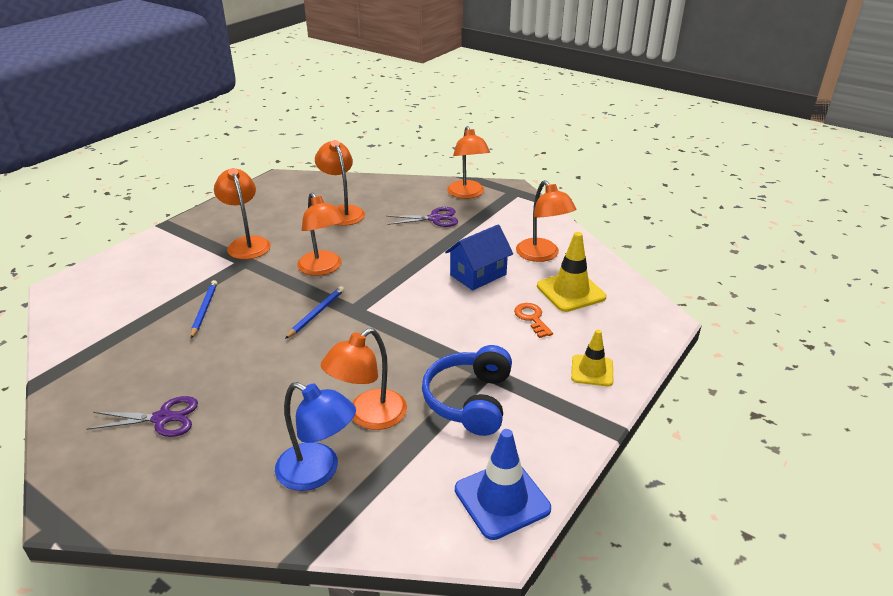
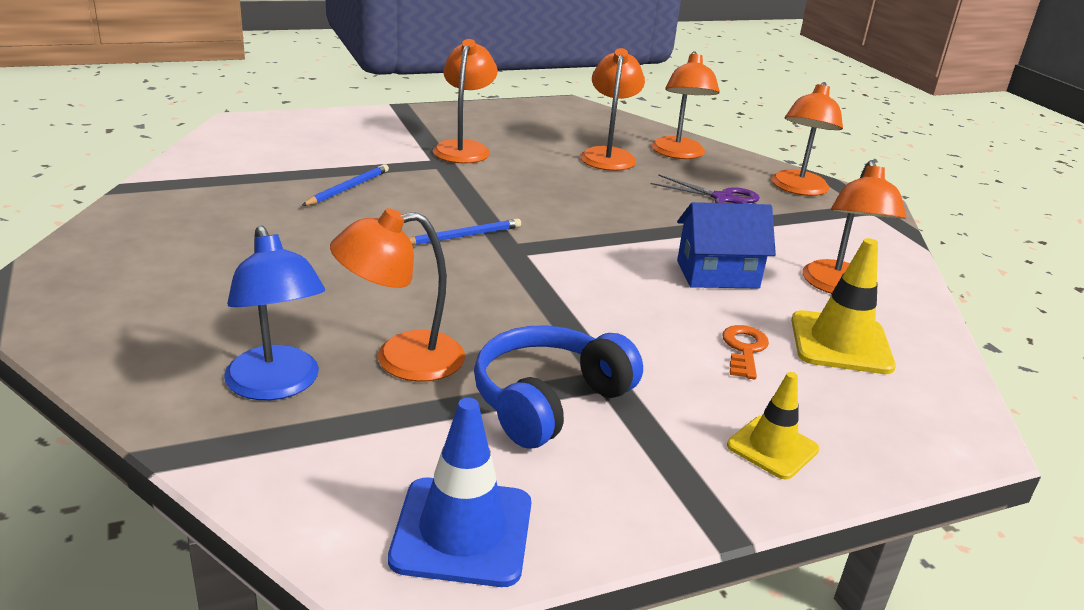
camera: 30 degrees right, 5 degrees down
purple scissors [87,396,198,437] -> none
orange lamp [297,192,345,276] -> orange lamp moved to [651,51,720,159]

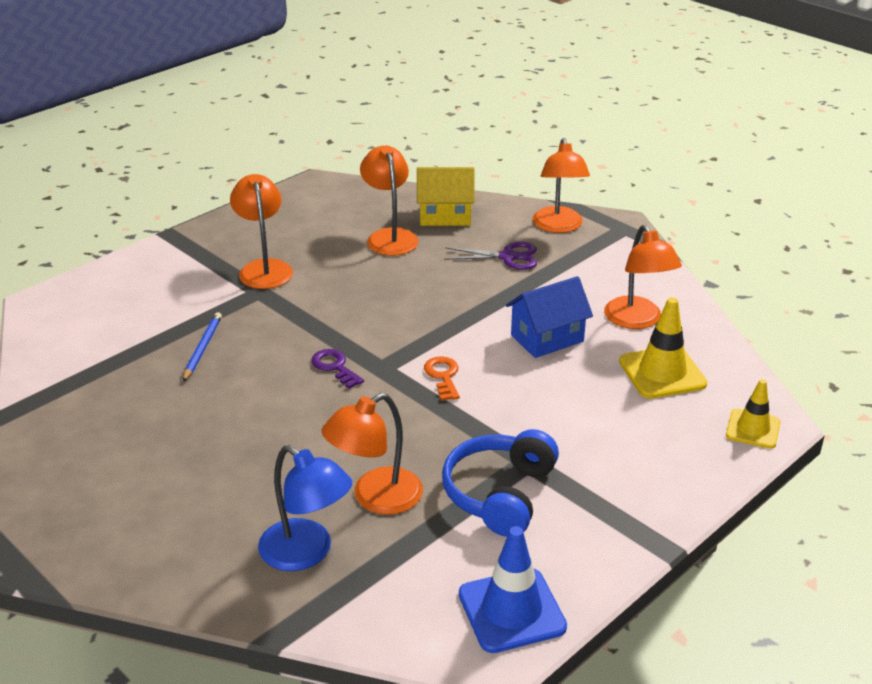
camera: 20 degrees left, 5 degrees up
blue pencil [409,219,521,245] -> purple key [312,349,364,389]
orange lamp [651,51,720,159] -> yellow house [417,167,475,226]
orange key [722,325,769,379] -> orange key moved to [424,356,460,401]
yellow traffic cone [727,372,819,480] -> yellow traffic cone moved to [726,379,780,449]

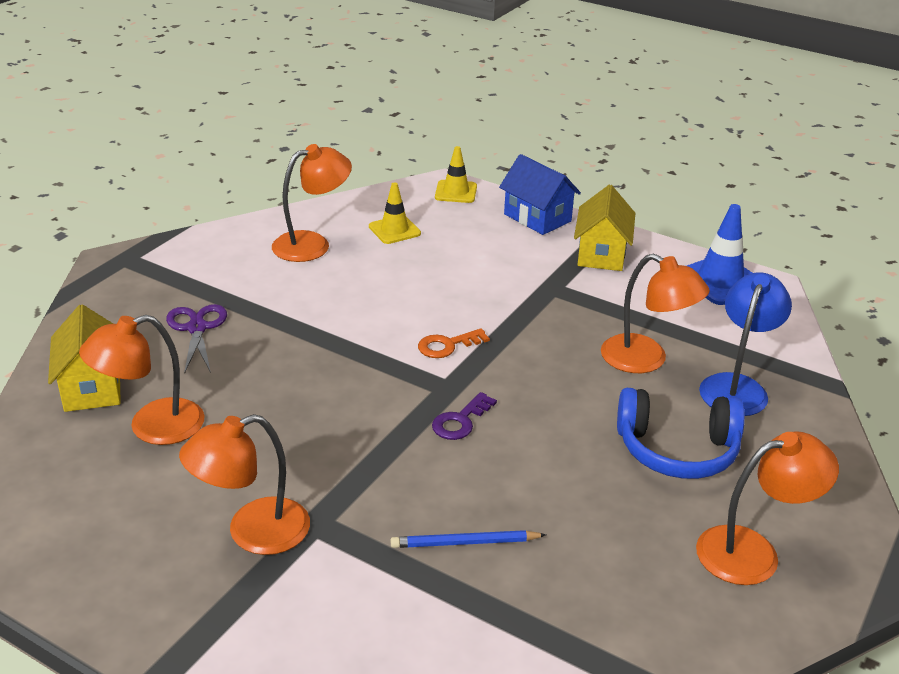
camera: 105 degrees left, 0 degrees up
blue headphones [442,429,559,537] -> blue headphones moved to [617,388,745,479]
blue house [506,276,593,358] -> blue house moved to [499,154,581,235]
orange lamp [533,138,590,233] -> orange lamp moved to [696,431,839,585]
yellow traffic cone [619,297,707,399] -> yellow traffic cone [369,182,421,244], size x0.65
none -> yellow house [574,185,635,271]

